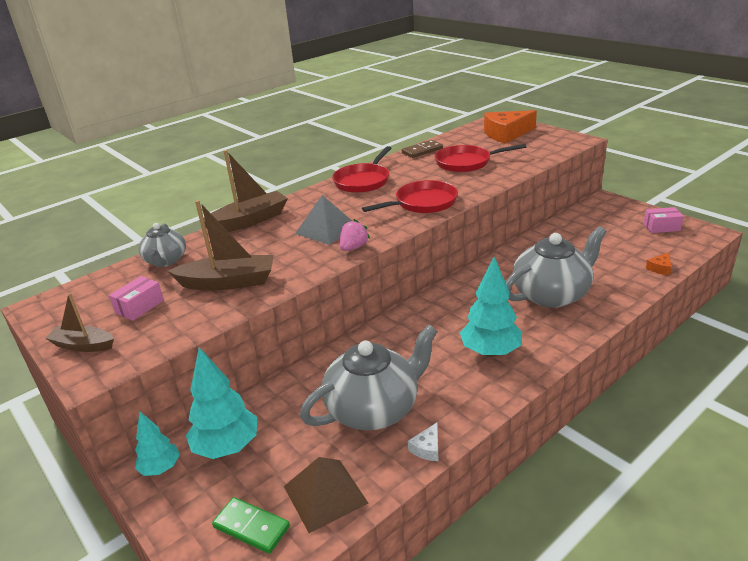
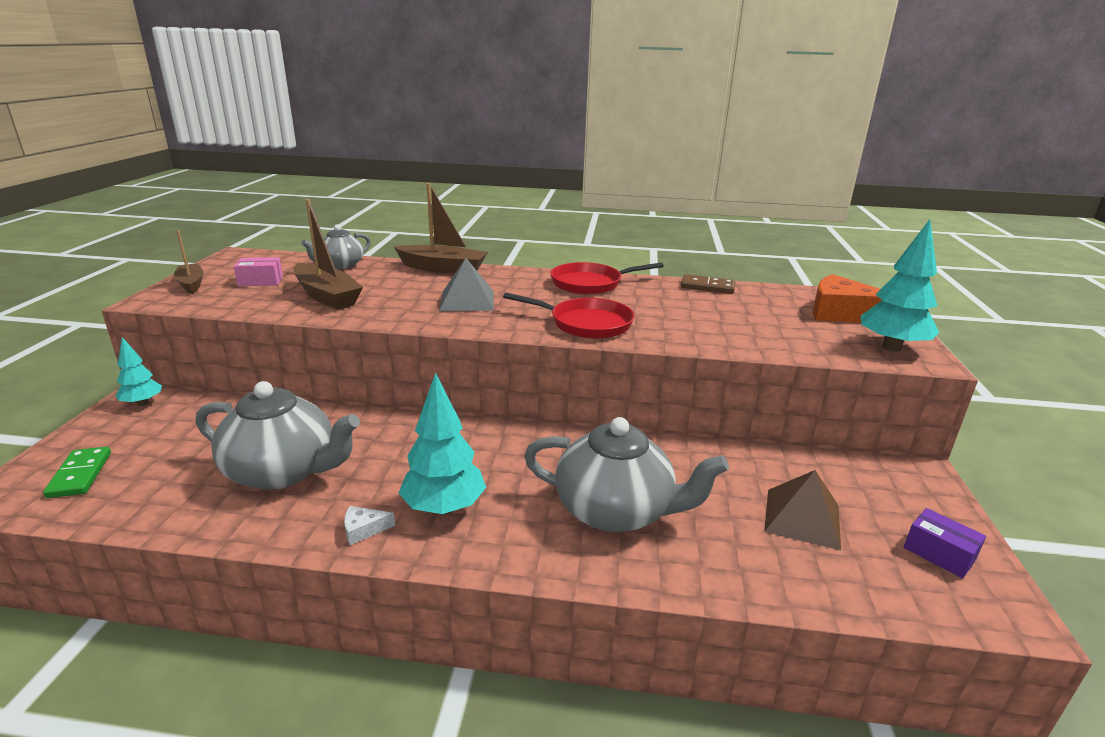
camera: 45 degrees right, 5 degrees down
turquoise tree [186,347,257,459] -> turquoise tree moved to [861,219,939,352]
brown pyramid [284,457,369,533] -> brown pyramid moved to [764,470,841,550]
pink strawberry [340,219,370,251] -> none
white cheese [408,423,438,461] -> white cheese moved to [344,506,395,545]
red pan [434,144,526,172] -> none
pink box [643,207,684,233] -> purple box [904,508,986,578]
orange cheese [646,252,672,275] -> none

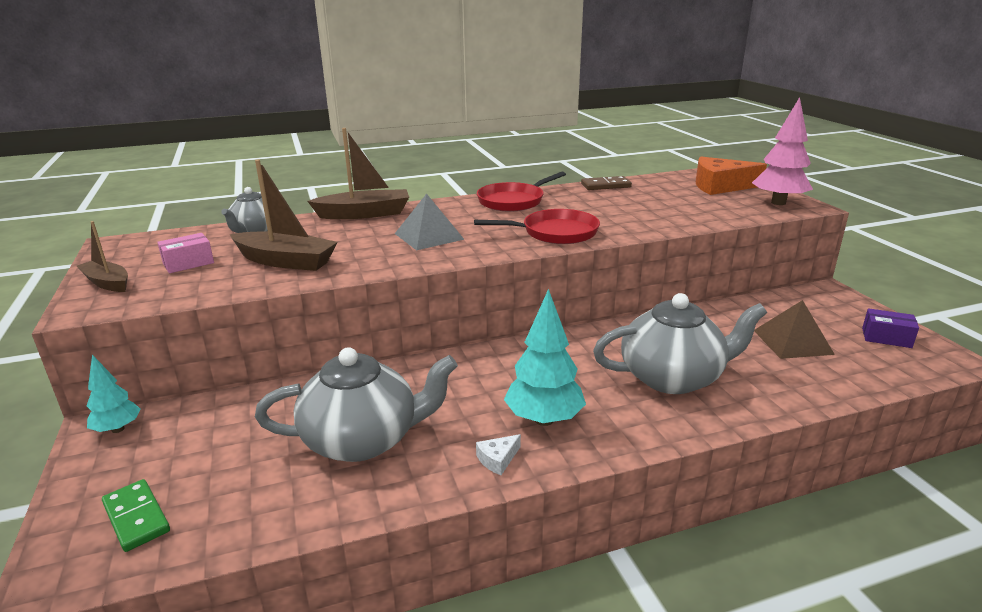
camera: 25 degrees left, 0 degrees up
turquoise tree [861,219,939,352] -> pink tree [752,97,813,205]

